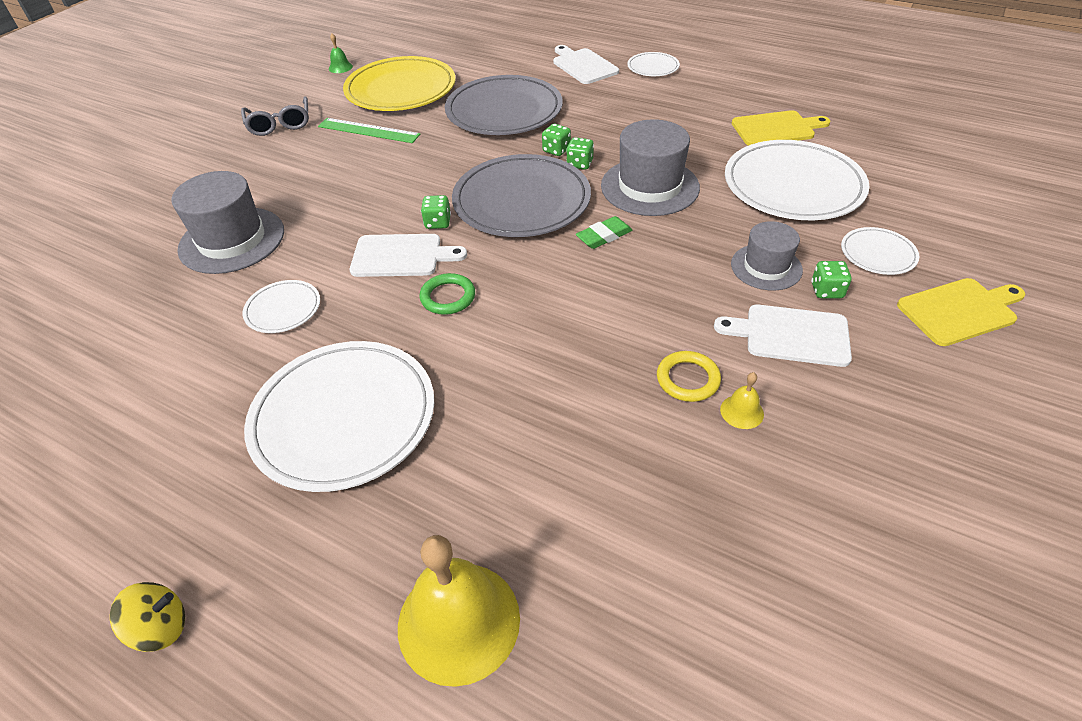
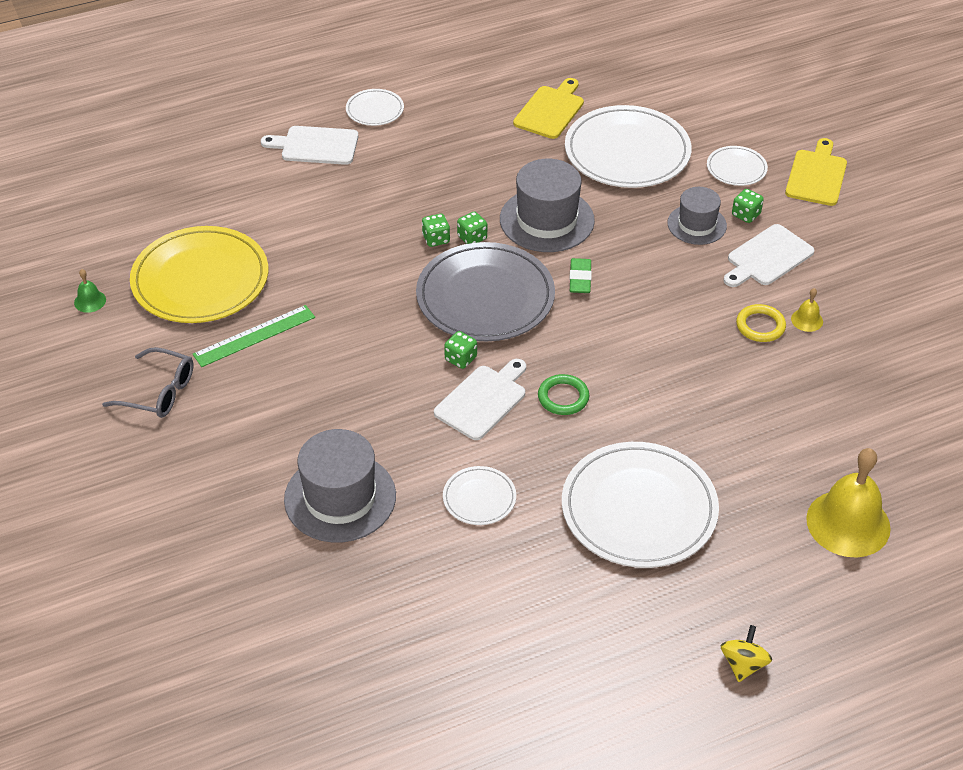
camera: 55 degrees left, 0 degrees up
grey plate [445,75,563,135] -> none

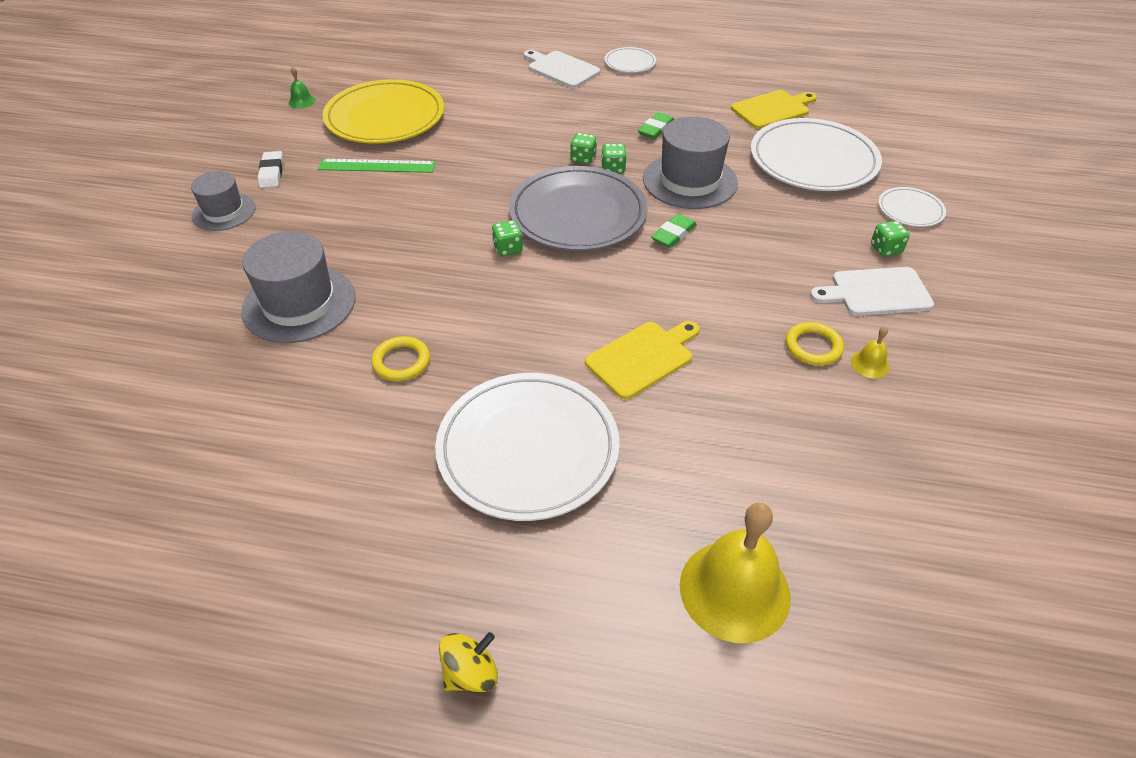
camera: 35 degrees right, 0 degrees up
grey glasses [102,347,194,418] -> white eraser [258,151,283,188]
white cutting board [434,359,526,440] -> none
white plate [443,466,516,525] -> yellow ring [371,336,430,381]
green ring [538,374,589,415] -> none
grey hat [667,187,727,245] -> grey hat moved to [191,171,255,231]
yellow cutting board [785,138,847,206] -> yellow cutting board moved to [585,321,700,399]
none -> green eraser [638,112,674,139]

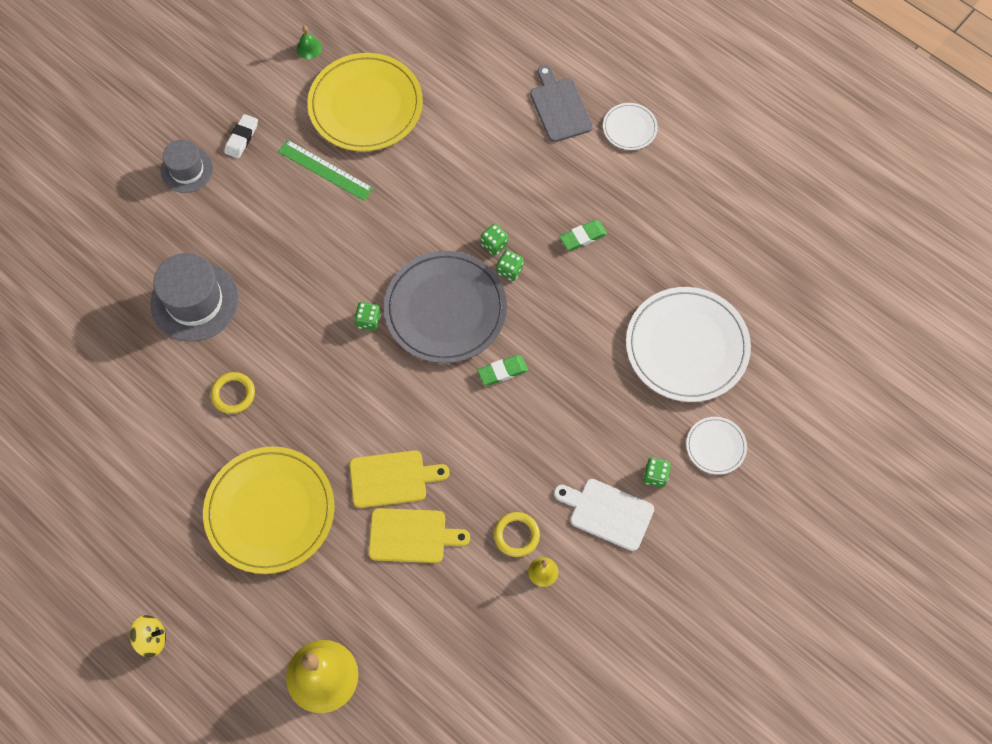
camera: 30 degrees right, 20 degrees up
white plate [435,373,620,521] -> yellow plate [203,447,335,574]
white cutting board [524,50,600,88] -> grey cutting board [530,65,593,142]
grey hat [643,116,738,209] -> none
yellow cutting board [731,90,817,129] -> yellow cutting board moved to [369,508,470,563]

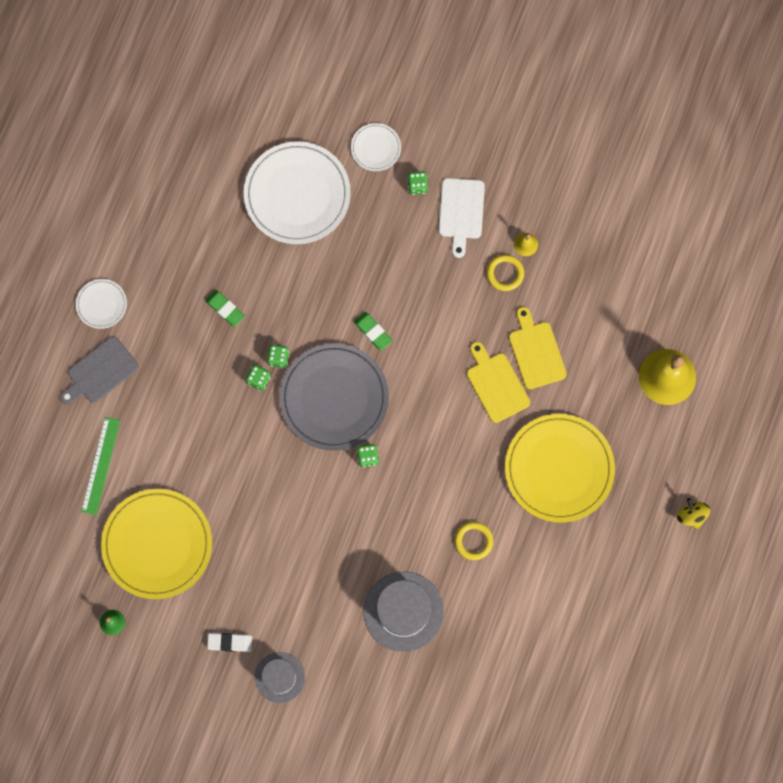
camera: 110 degrees left, 10 degrees up
green ruler [278,140,373,201] -> green ruler moved to [81,417,120,515]

